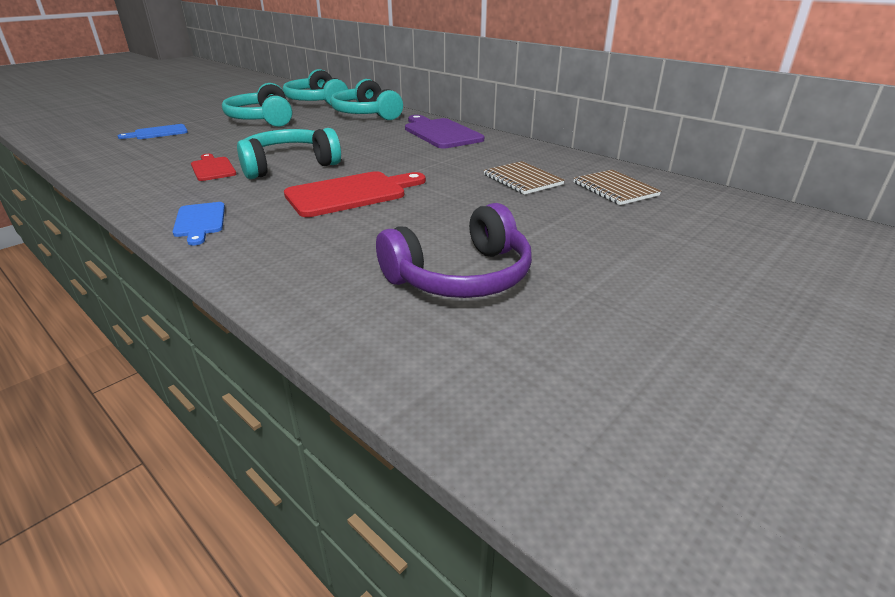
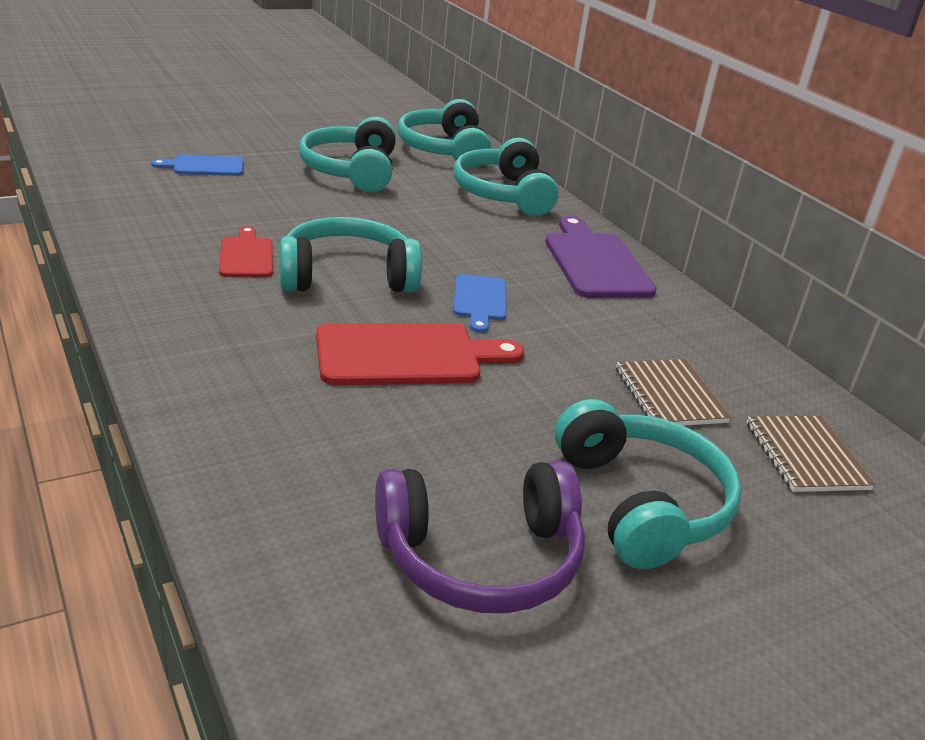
camera: 15 degrees right, 0 degrees up
blue cutting board [173,202,225,246] -> blue cutting board moved to [453,274,506,333]
none -> turquoise headphones [555,399,742,569]

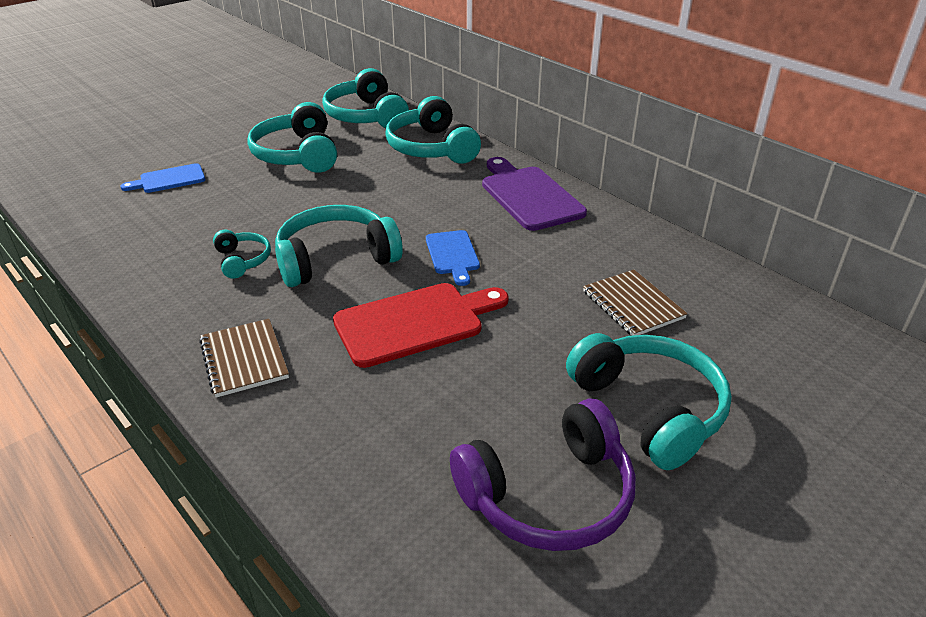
camera: 10 degrees left, 5 degrees up
red cutting board [219,226,273,277] -> turquoise headphones [213,230,271,279]
brown notebook [746,416,876,492] -> brown notebook moved to [199,319,289,398]

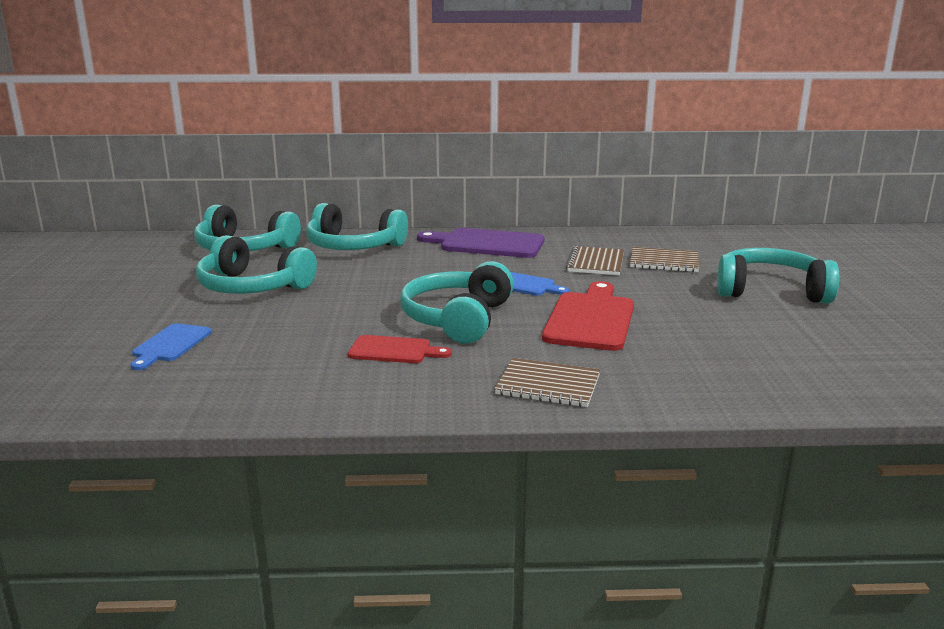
camera: 50 degrees left, 15 degrees down
turquoise headphones [213,230,271,279] -> red cutting board [348,335,452,363]
purple headphones [450,398,636,551] -> none
none -> brown notebook [566,246,624,275]

